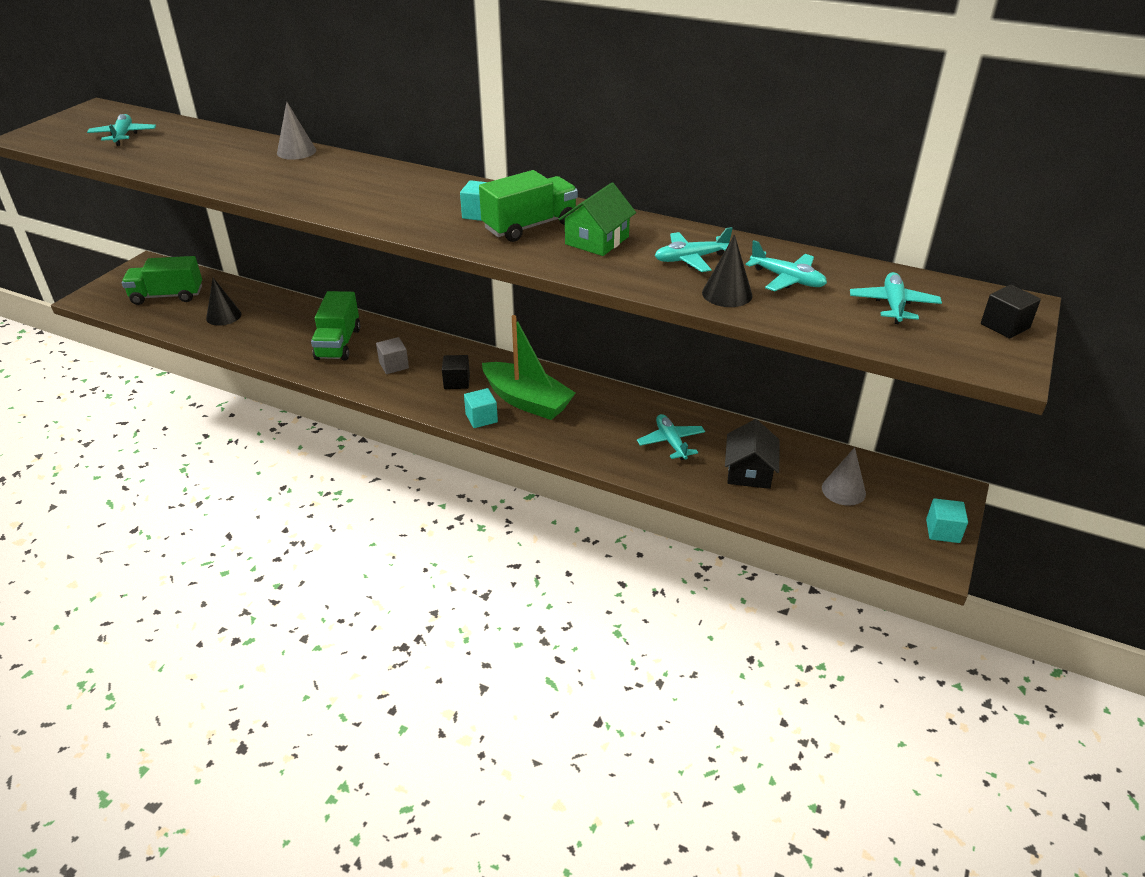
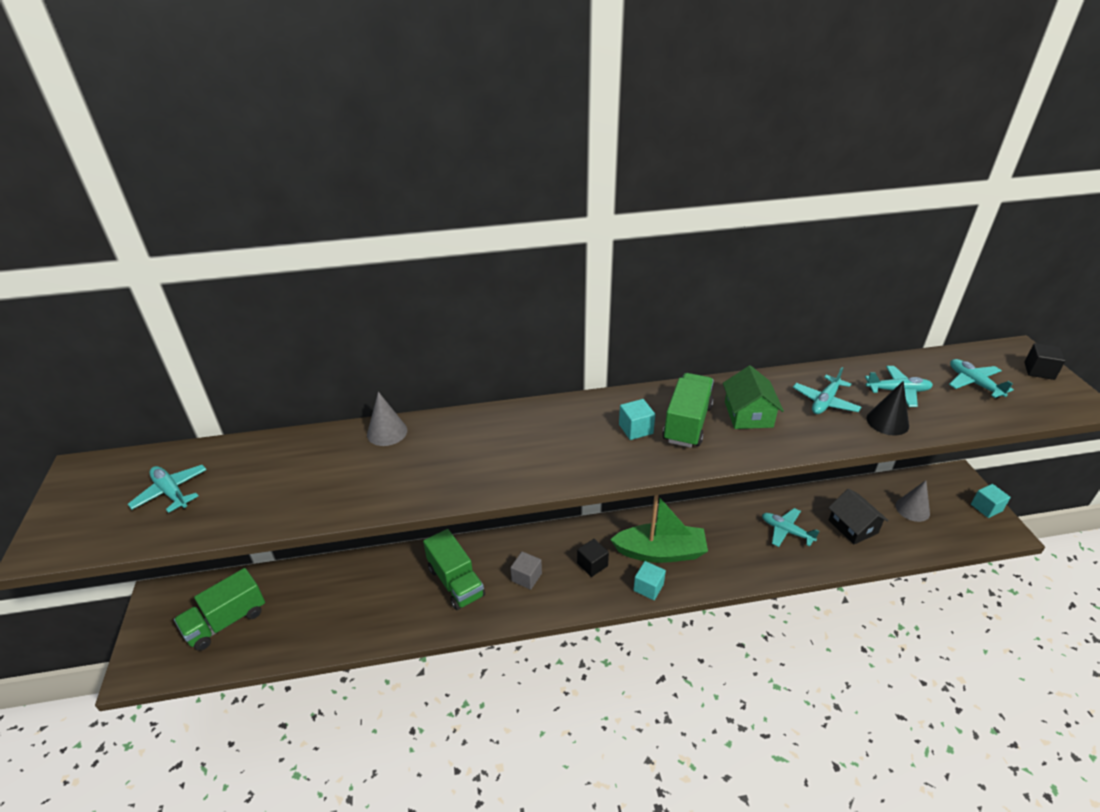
camera: 35 degrees left, 0 degrees up
black cone [206,278,241,326] -> none

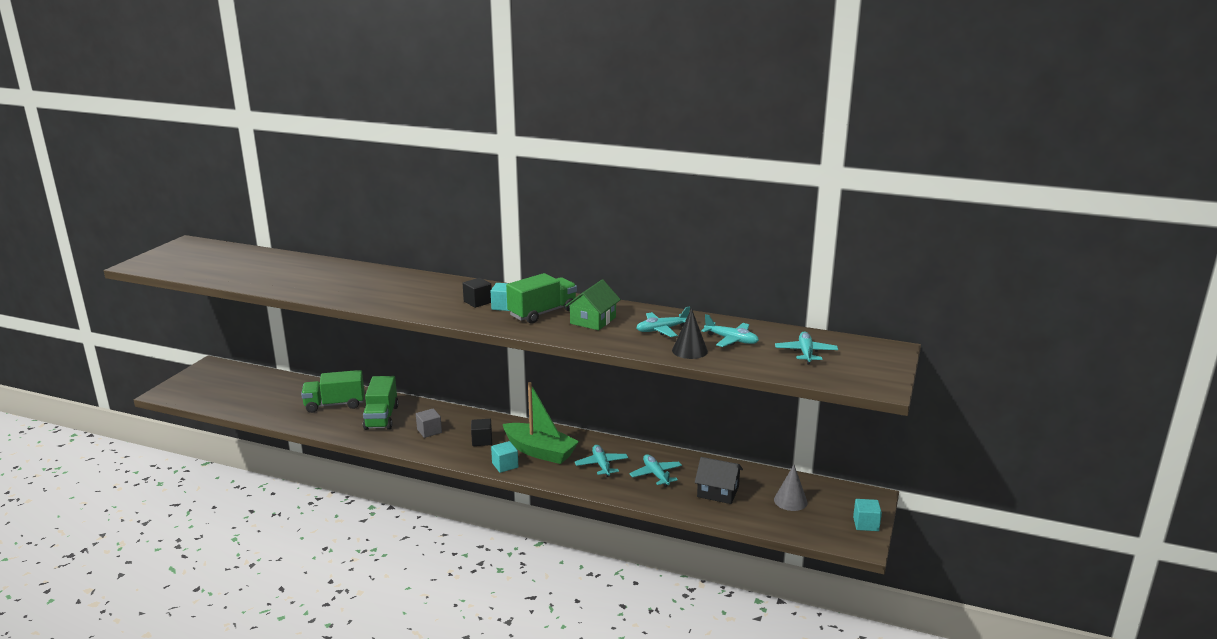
camera: 30 degrees right, 15 degrees down
turquoise plane [128,465,207,513] -> turquoise plane moved to [575,445,628,477]
green truck [174,568,265,651] -> green truck moved to [301,370,364,413]
grey cone [367,392,407,446] -> none
black house [828,489,889,544] -> black house turned 75 degrees counterclockwise [695,457,743,504]
black cube [1024,343,1066,380] -> black cube moved to [463,278,492,308]

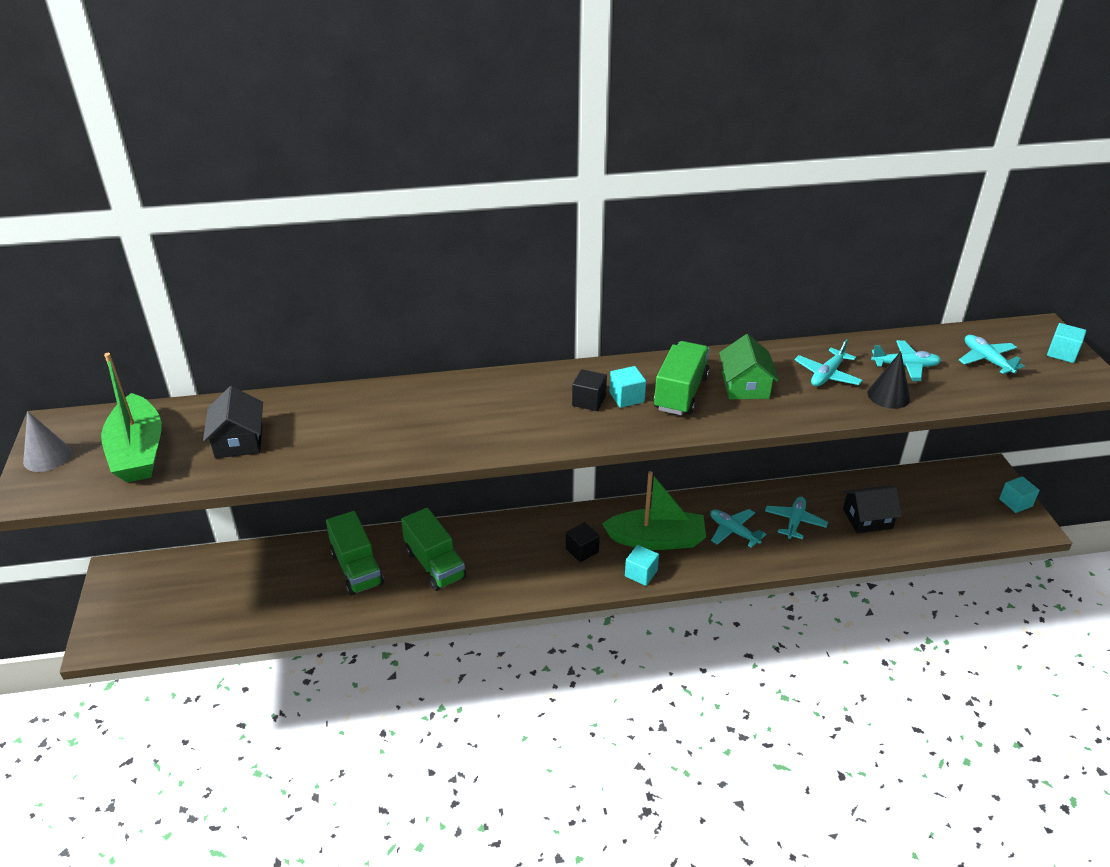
camera: 30 degrees left, 15 degrees up
green truck [301,370,364,413] -> green truck turned 75 degrees counterclockwise [326,511,384,596]
grey cube [416,408,442,438] -> none
turquoise plane [630,454,682,487] -> turquoise plane turned 75 degrees clockwise [765,497,828,539]
grey cone [774,465,808,511] -> grey cone moved to [23,411,72,472]
none -> green boat [101,353,162,482]
none -> black house [203,386,263,458]
none -> turquoise cube [1047,323,1086,363]

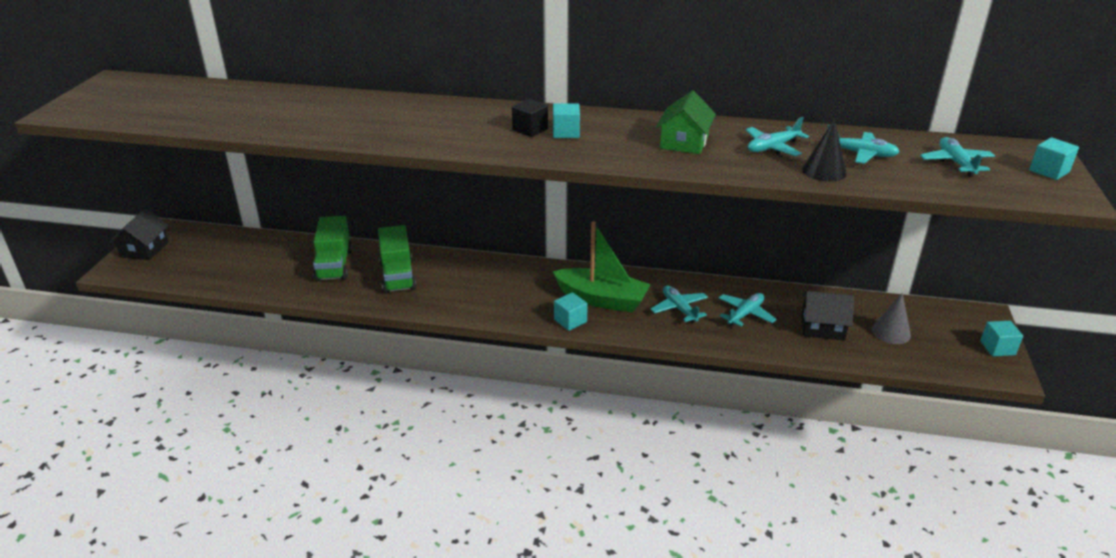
camera: 20 degrees right, 5 degrees down
grey cone [23,411,72,472] -> grey cone moved to [872,293,911,344]
green boat [101,353,162,482] -> none
black house [203,386,263,458] -> black house moved to [110,208,169,260]
black cube [566,522,600,562] -> none
green truck [653,341,710,415] -> none

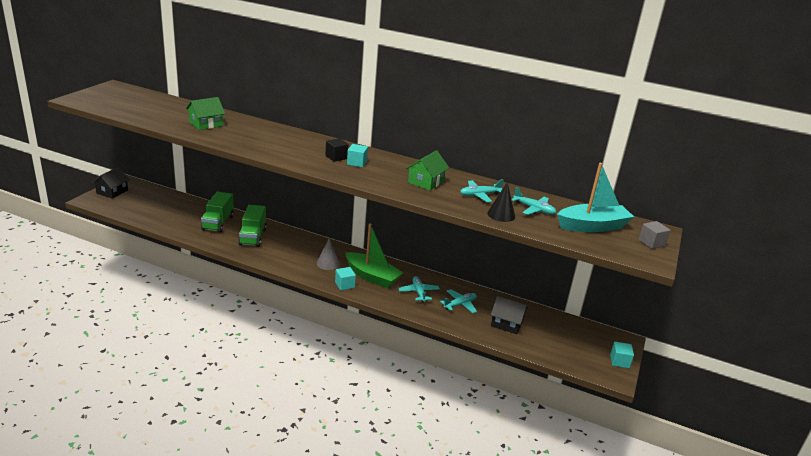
camera: 10 degrees right, 5 degrees down
grey cone [872,293,911,344] -> grey cone moved to [317,238,340,270]
turquoise plane [920,137,995,177] -> turquoise boat [557,163,634,232]
turquoise cube [1029,138,1079,180] -> grey cube [638,221,670,249]
none -> green house [186,97,225,130]

